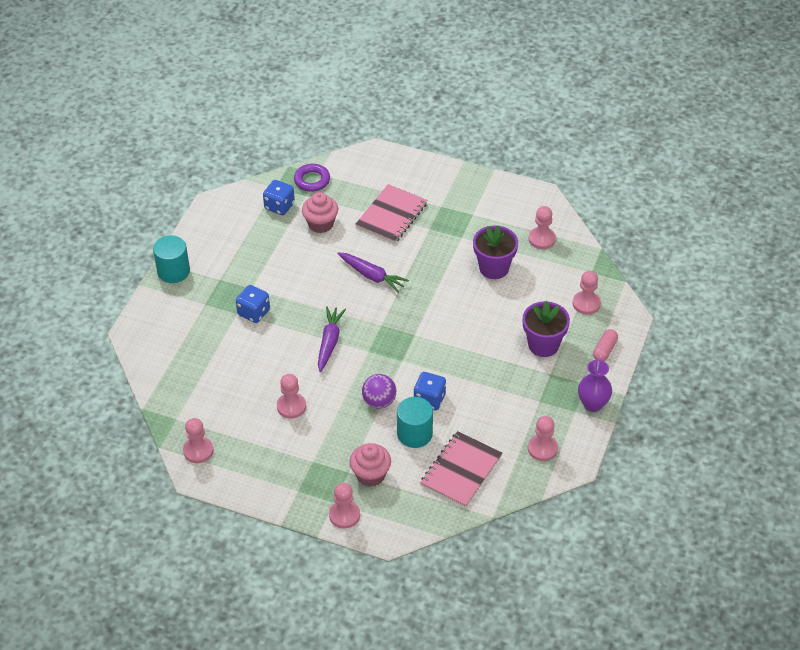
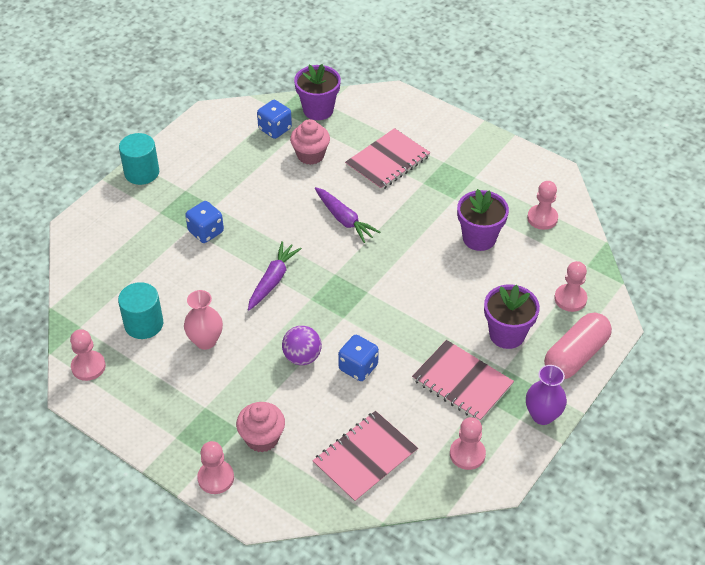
camera: 15 degrees right, 0 degrees up
pink pawn [277,374,306,419] -> pink vase [184,290,223,350]
purple ring [294,164,330,192] -> purple flower pot [294,64,341,120]
turquoise cylinder [397,397,433,448] -> turquoise cylinder moved to [118,282,163,339]
pink capsule [593,329,618,361] -> pink capsule [544,313,612,379], size x1.89
none -> pink notebook [412,340,514,422]

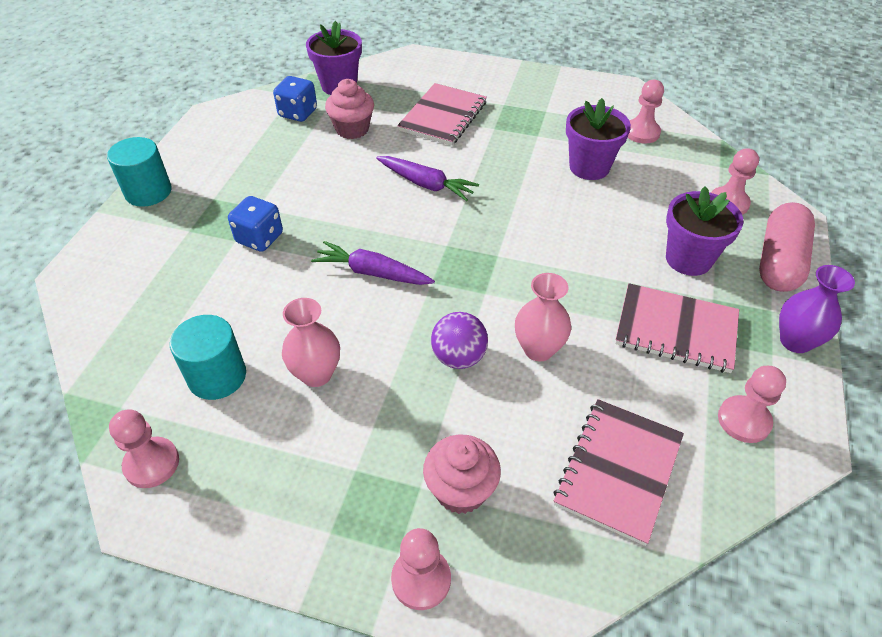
camera: 20 degrees left, 0 degrees up
purple carrot [248,241,302,310] -> purple carrot turned 75 degrees counterclockwise [311,241,435,285]
blue dice [338,335,379,381] -> pink vase [515,273,571,362]

